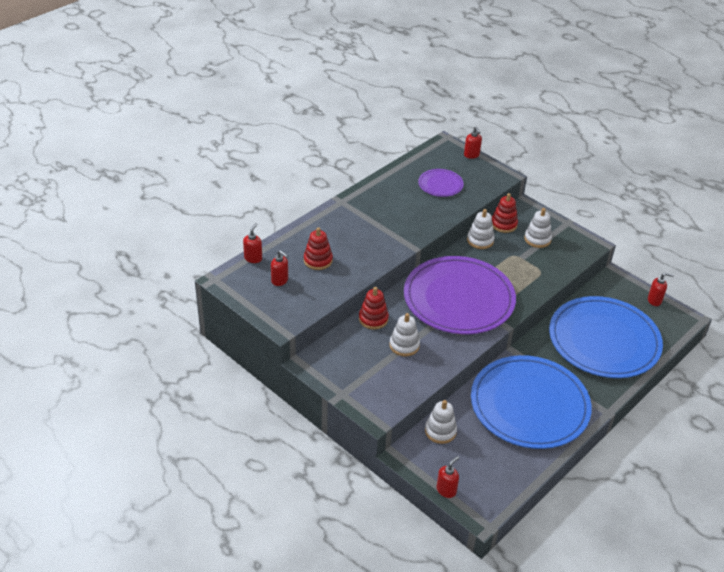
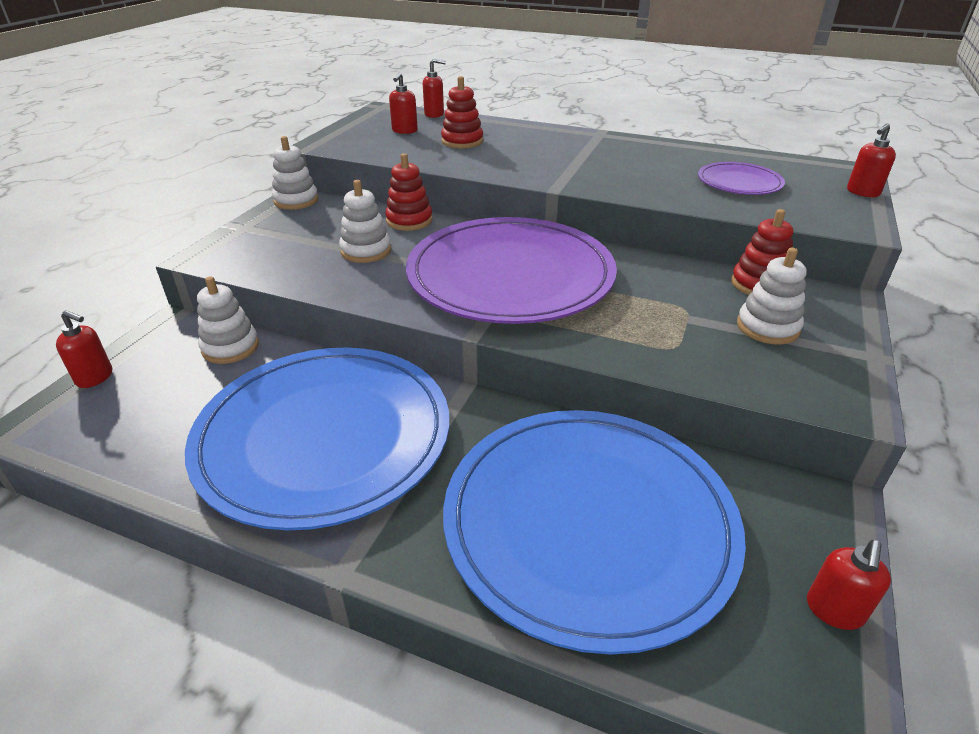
camera: 70 degrees right, 5 degrees down
white stacking toy [467,209,495,249] -> white stacking toy moved to [272,136,318,210]
red soap dispenser [648,273,674,306] -> red soap dispenser turned 45 degrees clockwise [807,540,891,630]

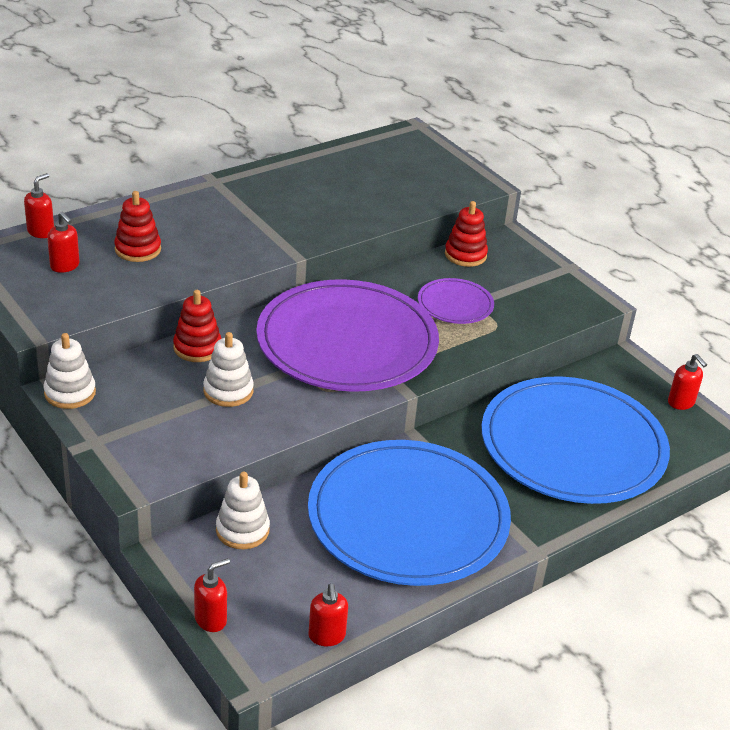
camera: 60 degrees left, 0 degrees up
purple plate [698,162,785,195] -> purple plate moved to [418,278,494,324]
white stacking toy [737,247,807,345] -> none
red soap dispenser [847,123,896,197] -> red soap dispenser moved to [309,584,348,646]

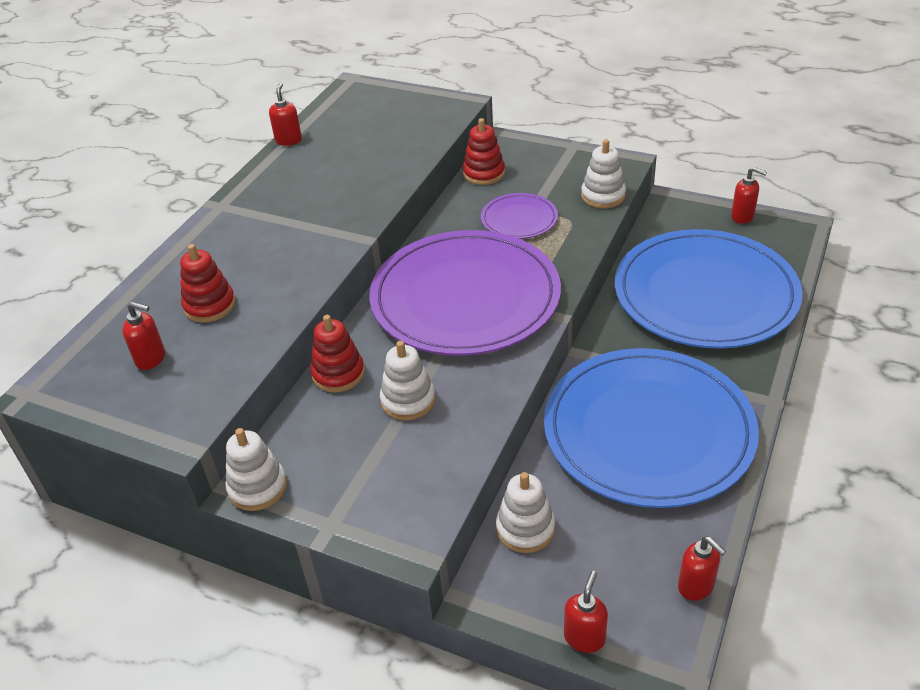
camera: 25 degrees left, 5 degrees up
red soap dispenser [24,173,54,238] -> red soap dispenser moved to [269,83,302,146]
none -> white stacking toy [581,139,626,208]

